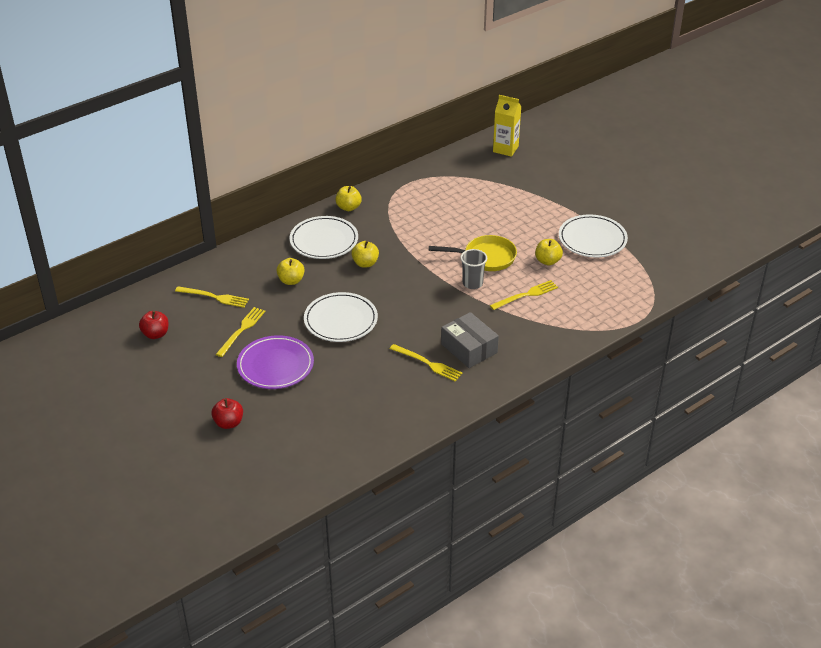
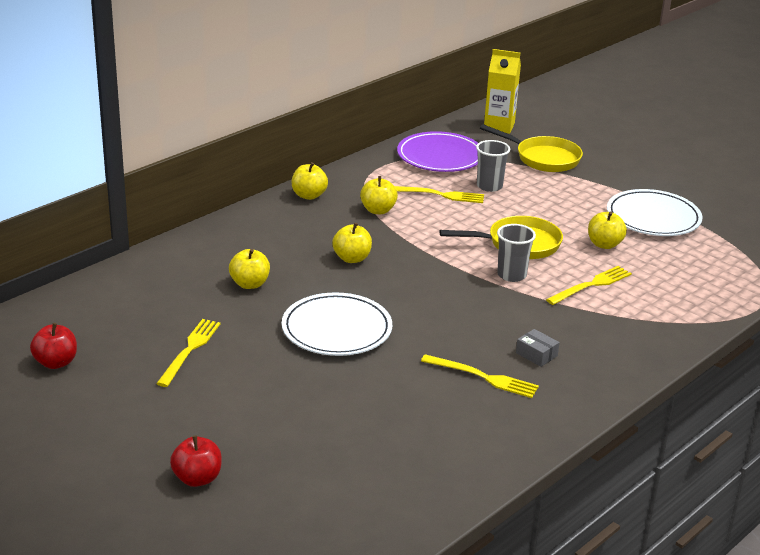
camera: 10 degrees left, 10 degrees down
yellow fork [175,286,249,308] -> yellow fork moved to [394,186,484,203]
purple plate [237,335,314,389] -> purple plate moved to [397,131,478,172]
white plate [289,216,358,259] -> none
grey box [441,312,499,368] -> grey box [516,329,560,367], size x0.49
none -> yellow apple [360,176,398,214]
none -> grey cup [476,140,511,192]
none -> yellow pan [480,124,583,172]

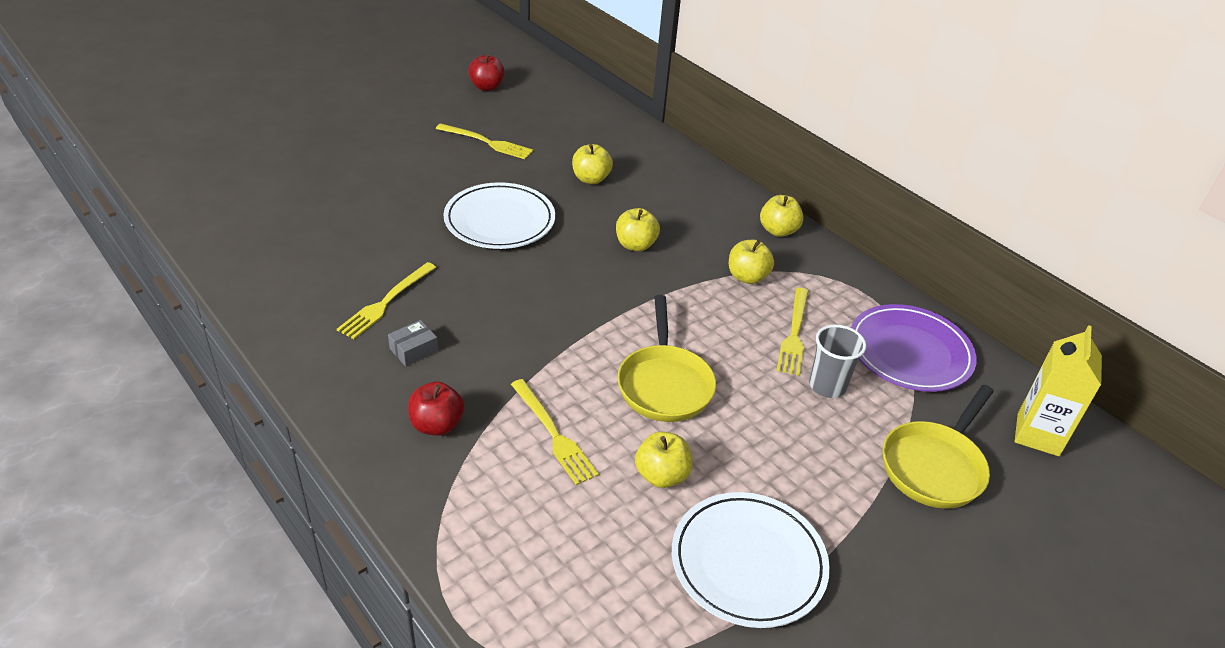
camera: 95 degrees right, 10 degrees up
red apple [170,436,222,487] -> red apple moved to [408,381,464,436]
grey cup [497,224,536,282] -> none

